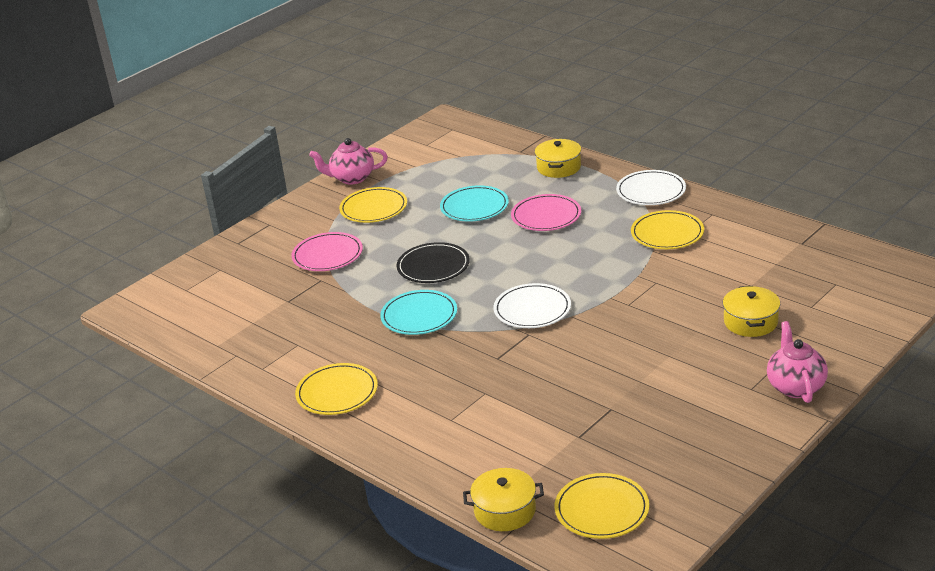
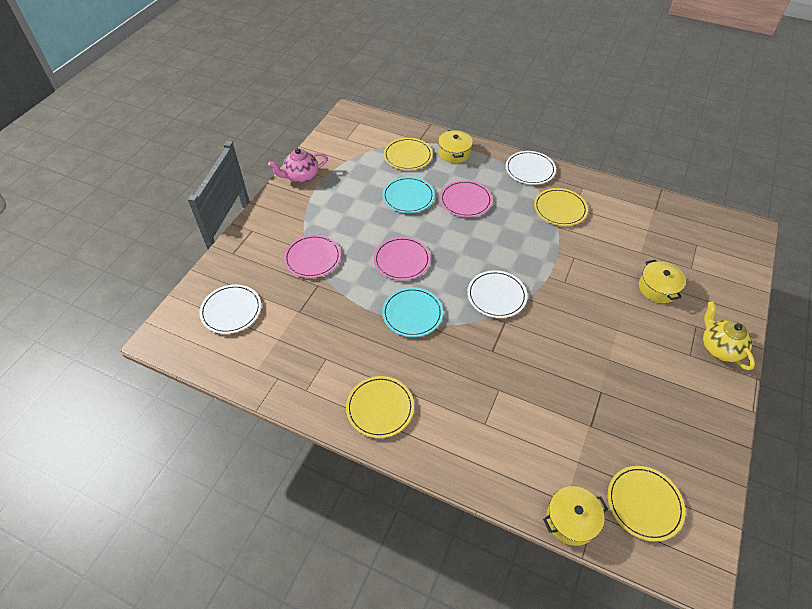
camera: 20 degrees left, 20 degrees up
yellow plate [339,187,407,223] -> yellow plate moved to [384,138,433,170]
black plate [397,242,470,283] -> pink plate [374,237,431,280]
pink teapot [767,321,828,403] -> yellow teapot [703,301,755,370]
none -> white plate [199,284,261,334]

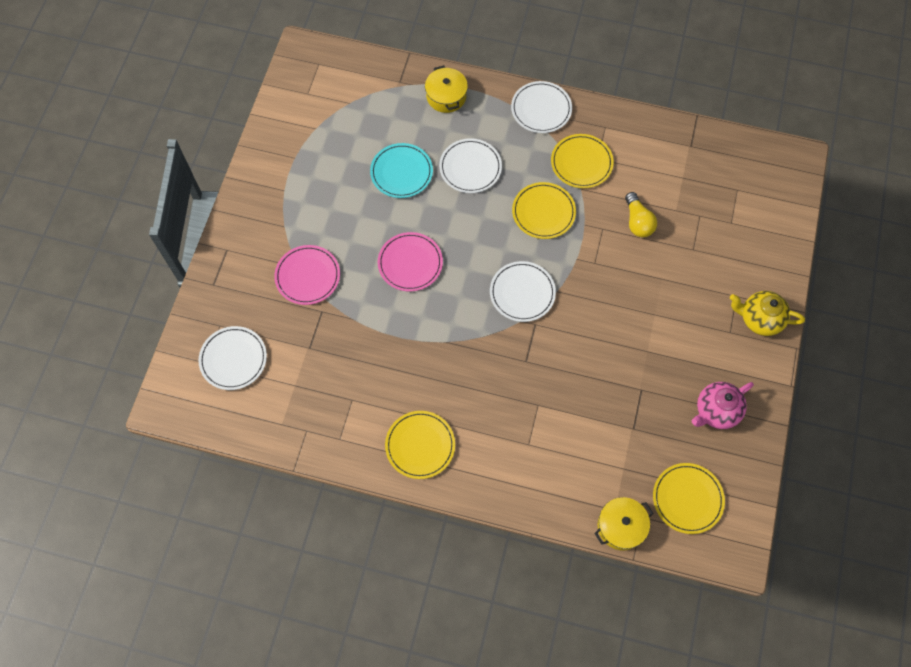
camera: 10 degrees left, 15 degrees up
pink teapot [268,148,328,183] -> pink teapot moved to [692,382,754,429]
turquoise plate [382,287,443,337] -> none
yellow plate [384,138,433,170] -> yellow plate moved to [512,182,576,239]
pink plate [440,180,492,217] -> white plate [439,138,502,193]
yellow pot [639,260,686,303] -> none
yellow teapot [703,301,755,370] -> yellow teapot turned 45 degrees counterclockwise [730,291,805,336]
none -> yellow light bulb [625,192,657,237]

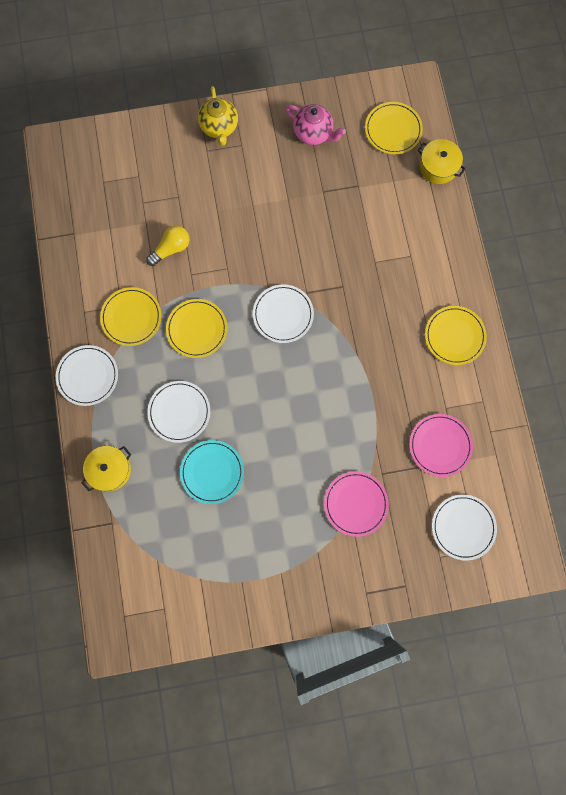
camera: 115 degrees left, 10 degrees up
pink plate [378,232,443,291] -> pink plate moved to [409,414,473,477]

